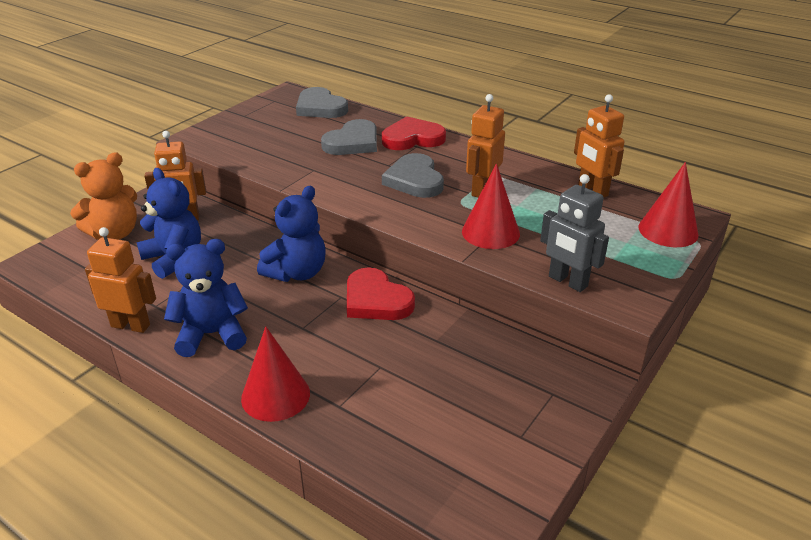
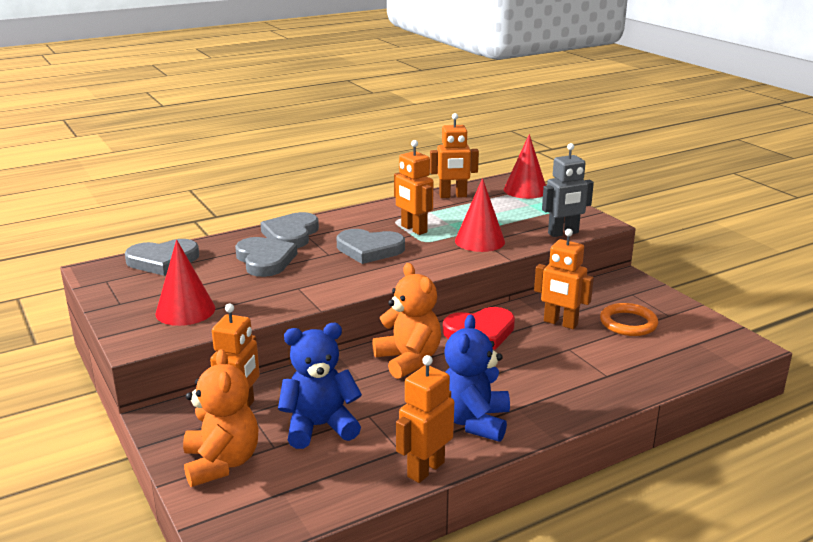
camera: 65 degrees left, 10 degrees down
red cone [241,326,310,422] -> red cone moved to [155,240,215,326]
blue teddy bear [257,185,326,282] -> orange teddy bear [372,263,441,379]
red heart [382,116,446,150] -> grey heart [261,212,319,248]
none -> orange robot [534,229,594,329]
none -> orange ring [600,303,658,336]

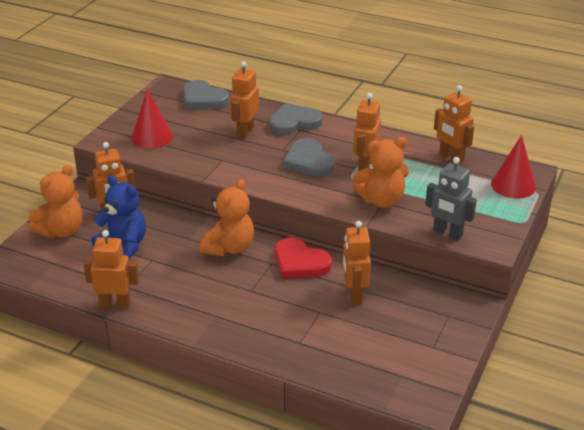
camera: 55 degrees right, 10 degrees up
grey heart [235,237,297,277] -> orange robot [230,61,259,138]
blue teddy bear [445,314,510,442] -> none
red cone [455,178,505,252] -> orange teddy bear [353,137,409,208]
orange ring [600,303,658,336] -> none

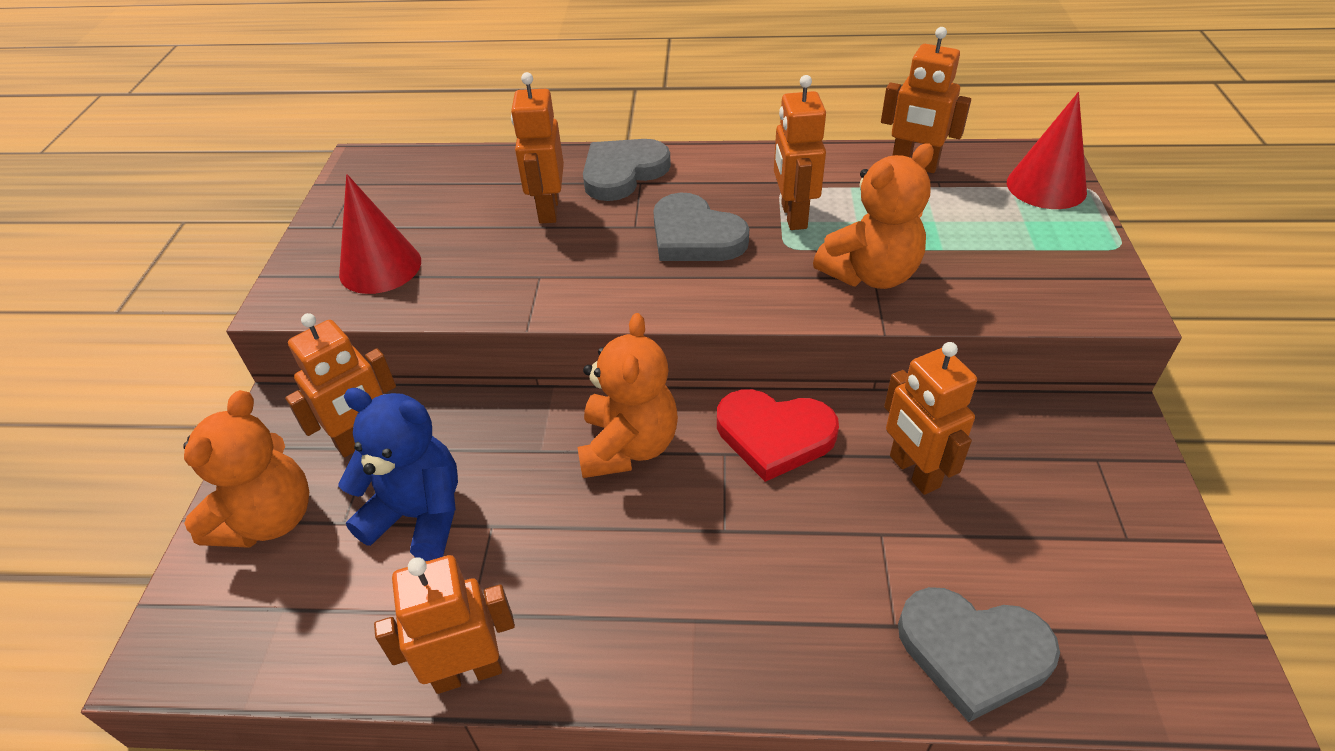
camera: 20 degrees left, 10 degrees up
grey heart [183,80,230,109] -> grey heart moved to [898,587,1060,722]
grey robot [425,157,477,240] -> none

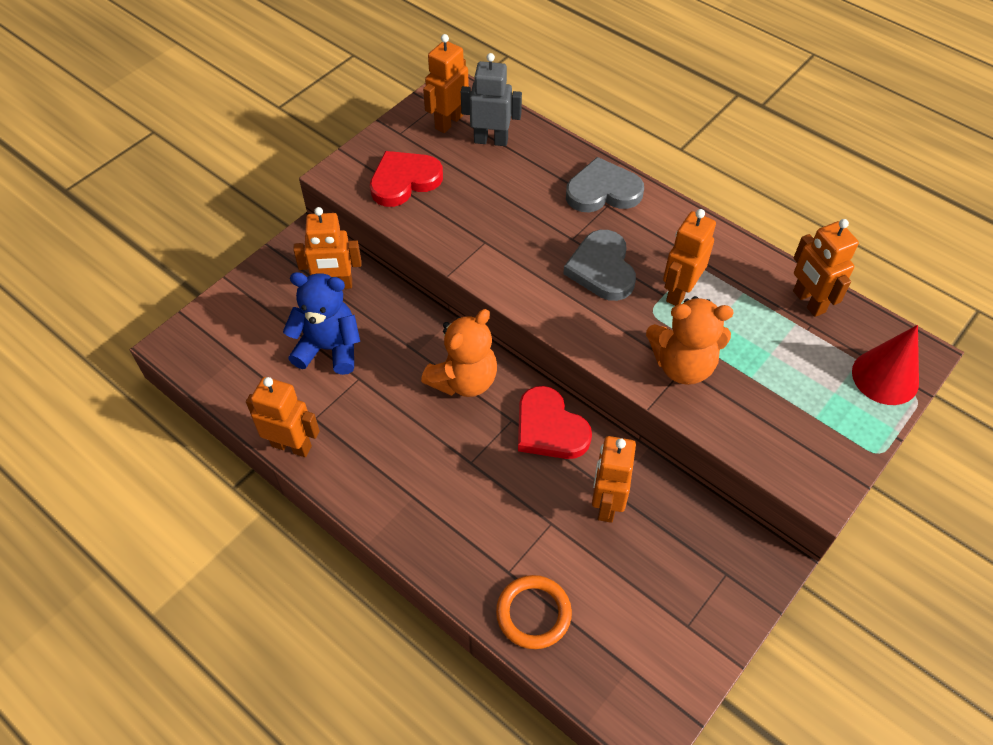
camera: 35 degrees right, 10 degrees up
orange teddy bear [183,390,309,548] -> none
blue teddy bear [338,388,458,561] -> blue teddy bear turned 45 degrees counterclockwise [283,272,360,375]
red cone [339,174,421,294] -> red heart [370,151,443,207]
orange robot [511,72,564,223] -> orange robot moved to [423,34,469,133]
grey heart [898,587,1060,722] -> orange ring [496,575,572,649]
none -> grey robot [461,53,522,146]

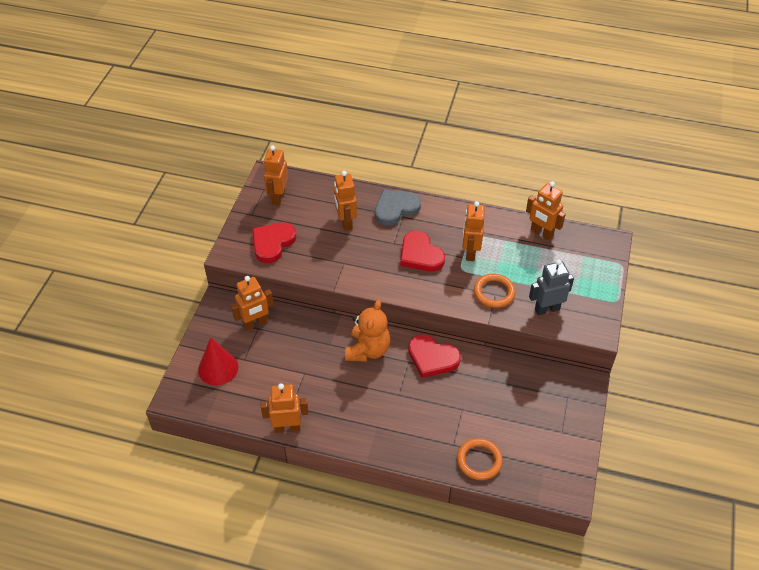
camera: 25 degrees left, 5 degrees down
blue teddy bear [283,272,360,375] -> none
grey robot [461,53,522,146] -> grey robot moved to [529,259,574,315]
grey heart [563,230,636,301] -> red heart [400,231,445,272]
orange robot [592,436,636,523] -> orange robot moved to [334,171,357,231]
orange teddy bear [646,296,734,385] -> orange ring [474,274,515,308]
red cone [852,325,919,405] -> red cone moved to [198,337,238,386]

